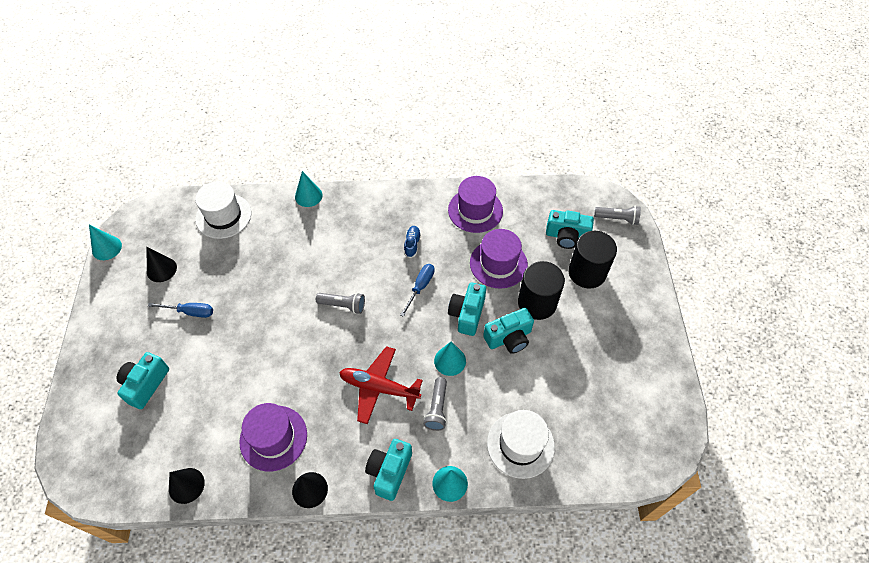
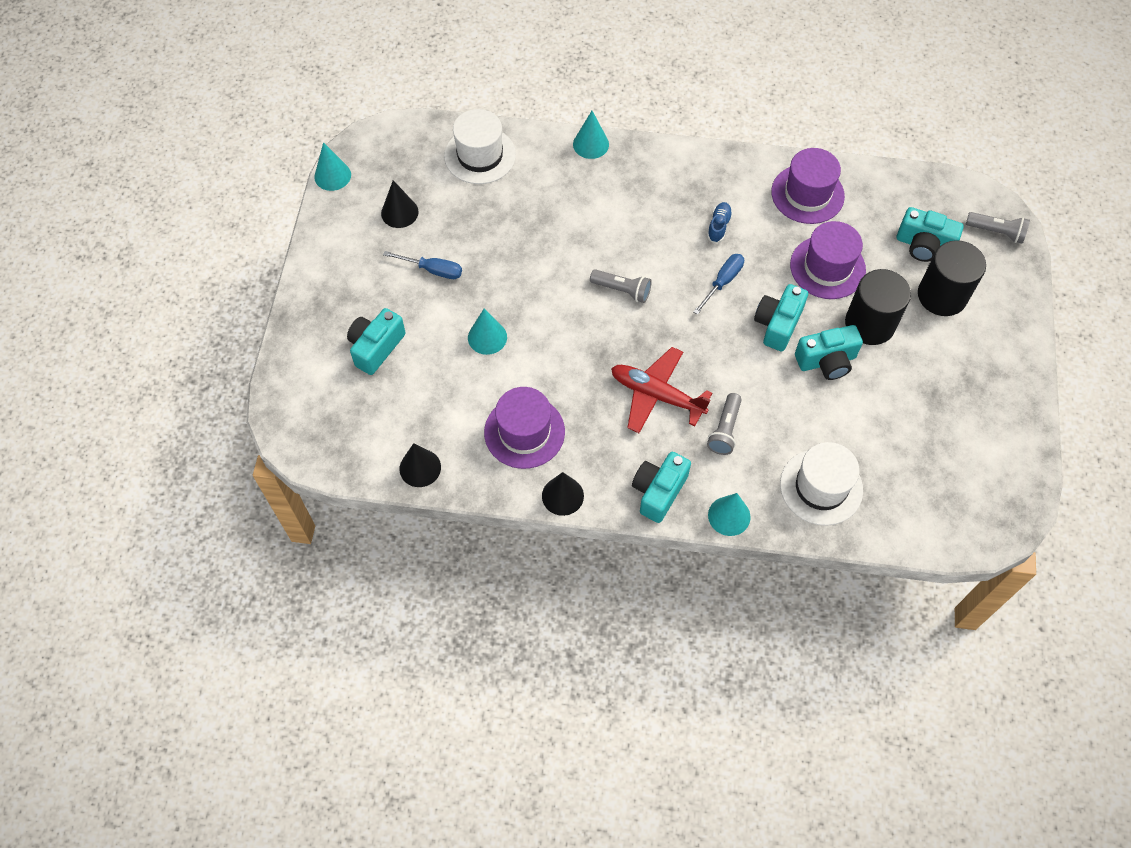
camera: 10 degrees right, 5 degrees up
turquoise cone [434,342,466,376] -> turquoise cone moved to [468,309,507,355]

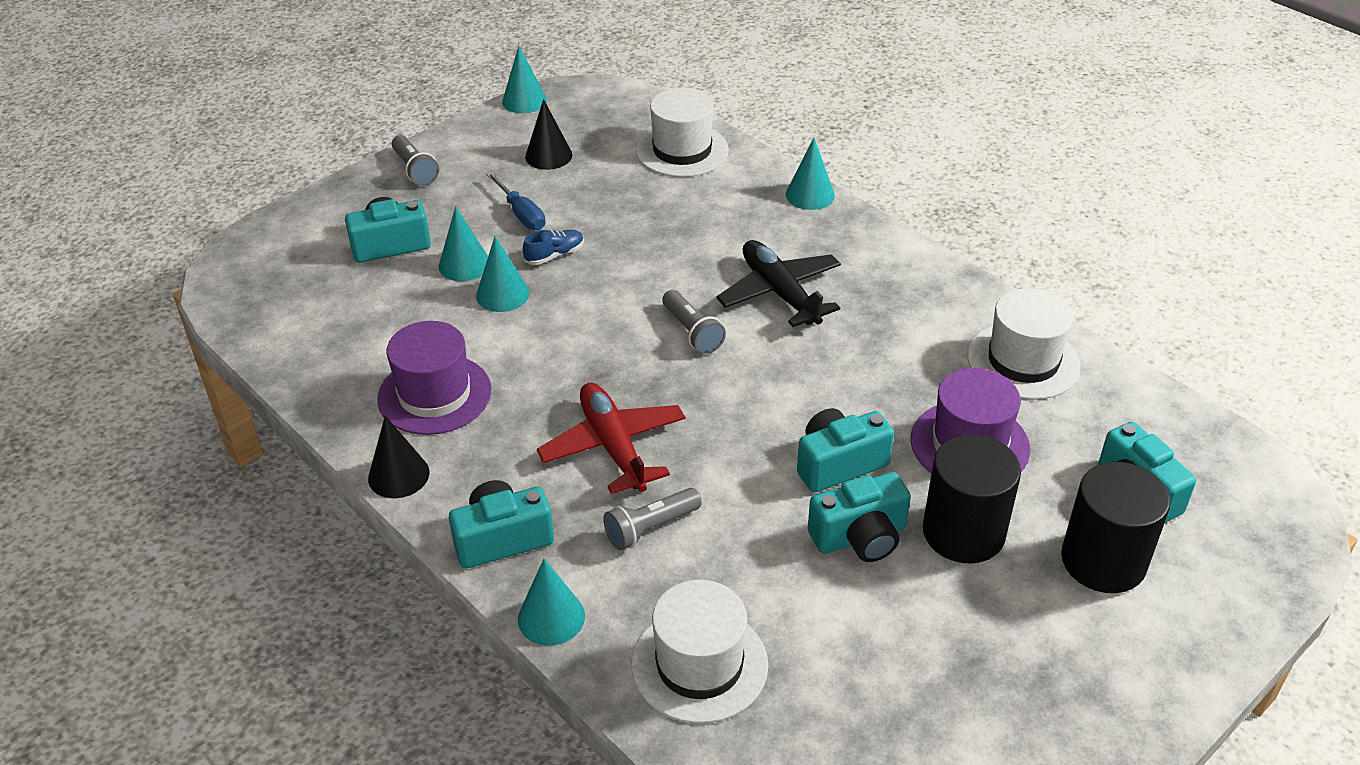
camera: 40 degrees right, 20 degrees down
black cone [399,443,441,487] -> none
blue screwdriver [693,254,744,315] -> none
blue shoe [707,202,733,243] -> blue shoe moved to [523,230,584,265]
purple hat [771,148,845,224] -> white hat [968,288,1081,400]
turquoise camera [795,325,863,380] -> turquoise camera turned 45 degrees counterclockwise [808,472,911,562]
grey flashlight [966,212,1030,244] -> grey flashlight moved to [392,135,439,186]
none -> turquoise cone [439,206,488,281]
none -> black plane [716,240,841,327]

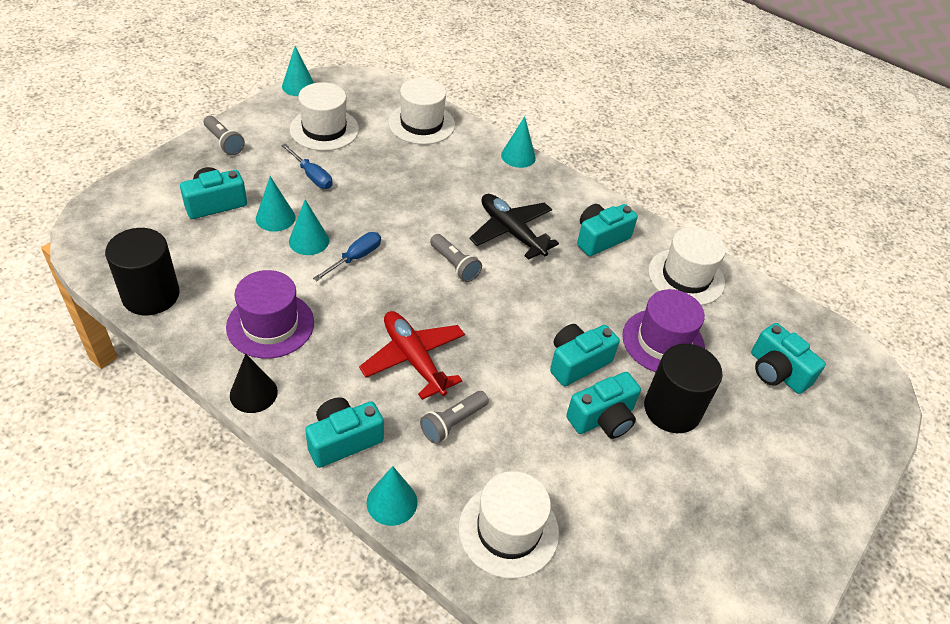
camera: 15 degrees left, 5 degrees up
blue shoe [523,230,584,265] -> none
black cone [525,99,572,170] -> white hat [290,82,359,151]
black cylinder [1061,462,1170,593] -> black cylinder moved to [105,228,180,315]
none -> blue screwdriver [313,232,381,281]
none -> turquoise camera [577,204,638,256]

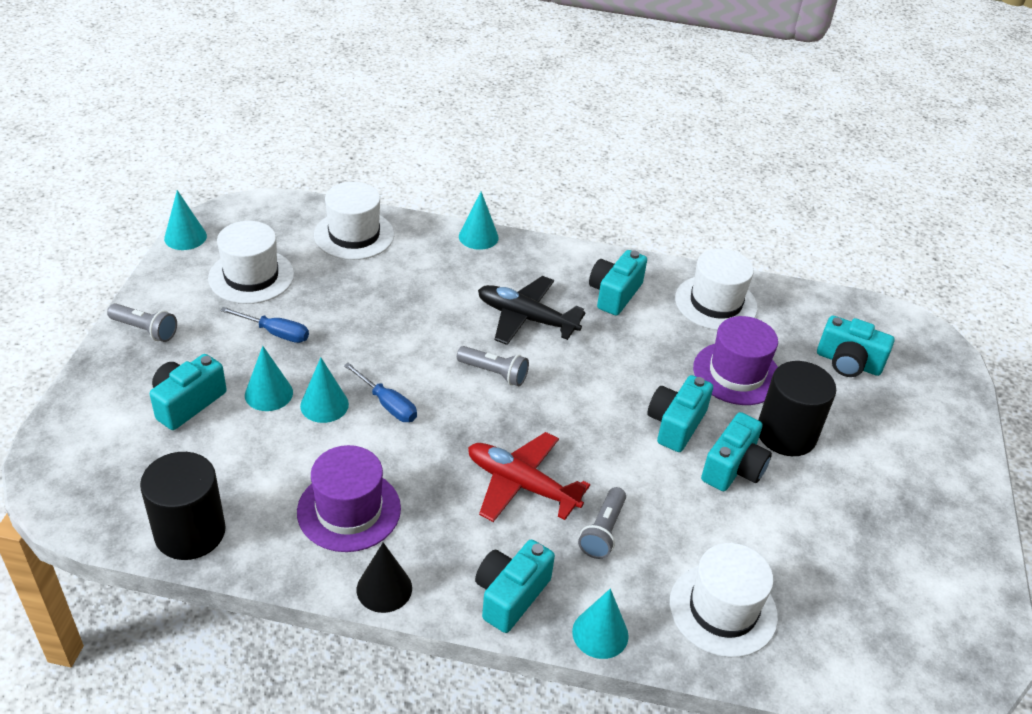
camera: 25 degrees left, 5 degrees down
blue screwdriver [313,232,381,281] -> blue screwdriver turned 120 degrees clockwise [344,362,417,422]

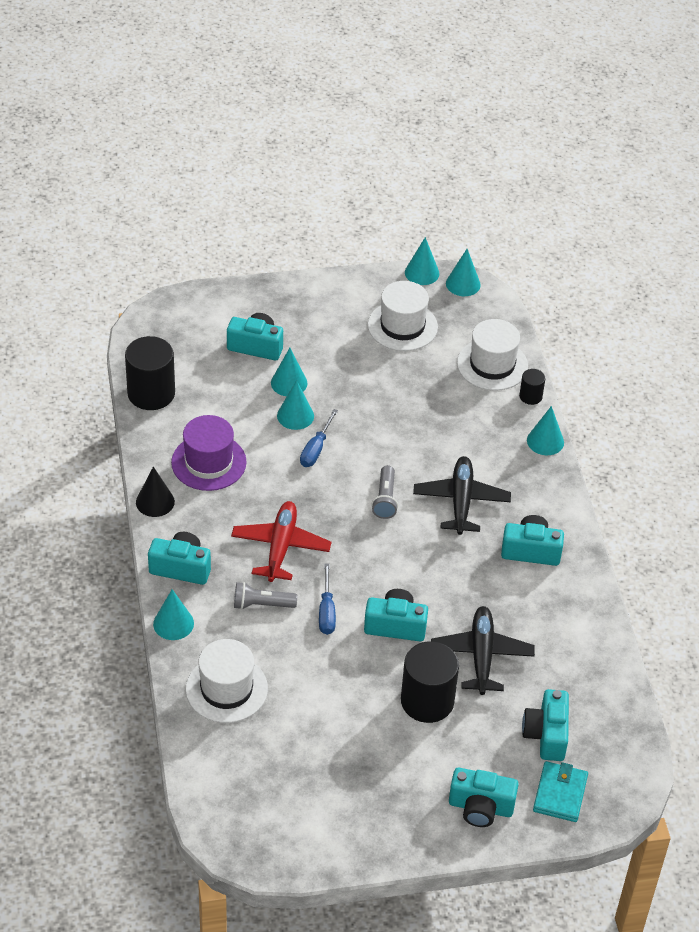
camera: 70 degrees right, 5 degrees up
grey flashlight [107,303,177,342] -> none
blue screwdriver [220,307,309,343] -> blue screwdriver moved to [319,563,336,635]
white hat [675,249,758,330] -> none
purple hat [693,316,778,405] -> black plane [431,606,535,695]
turquoise camera [701,412,772,491] -> turquoise camera moved to [449,768,519,827]
none -> turquoise cone [446,249,481,296]
none -> black cylinder [519,369,546,405]
none -> turquoise wallet [533,761,588,822]

